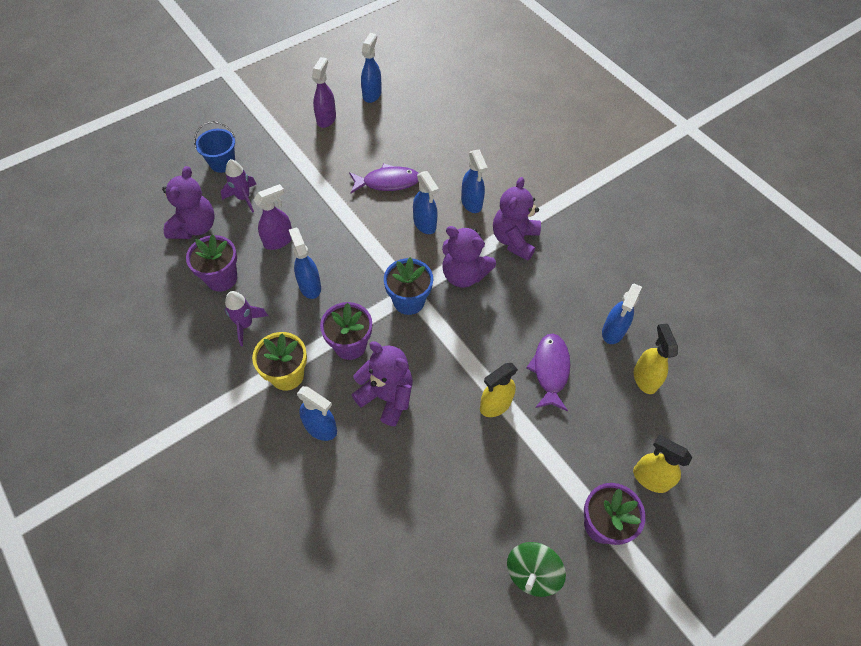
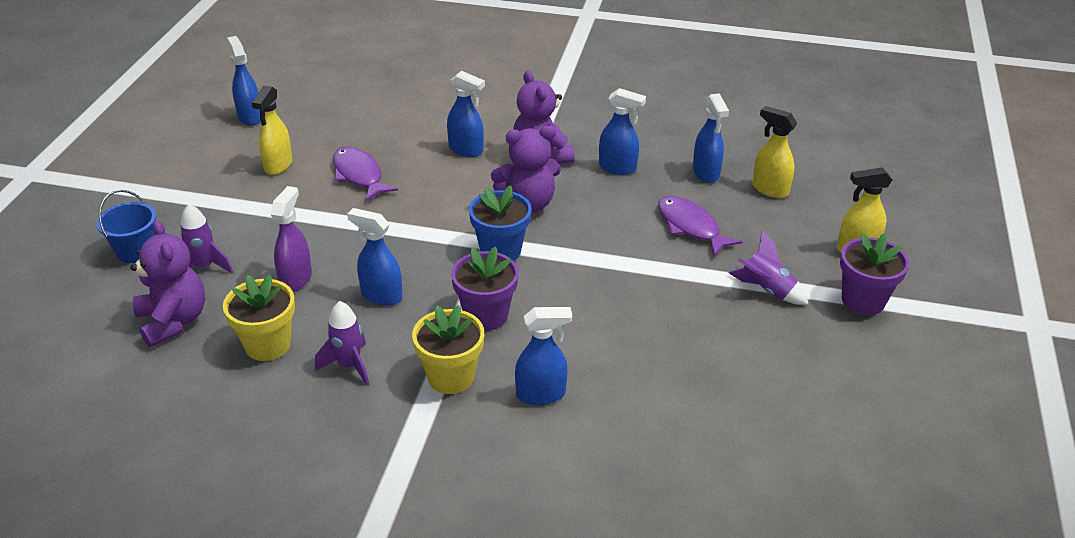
camera: 40 degrees left, 20 degrees down
purple flower pot [186,234,237,292] -> yellow flower pot [223,274,295,361]
purple spray bottle [312,57,336,128] -> none
purple fish [349,164,419,193] -> purple fish turned 75 degrees counterclockwise [333,147,398,201]
purple teddy bear [352,341,413,426] -> none
blue spray bottle [413,171,439,234] -> blue spray bottle moved to [599,88,646,175]
yellow spray bottle [480,363,518,417] -> yellow spray bottle moved to [252,86,292,175]
green spinning top [507,542,566,597] -> none
none -> purple rocket [729,230,809,305]

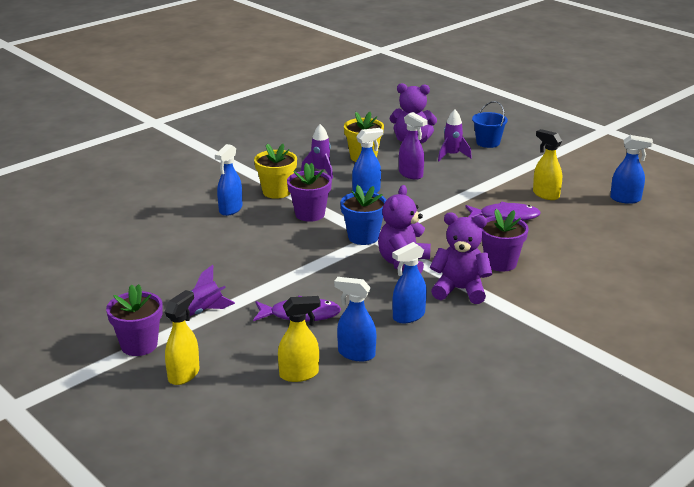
camera: 125 degrees right, 10 degrees down
blue spray bottle [447,71,485,157] -> purple flower pot [481,209,529,272]

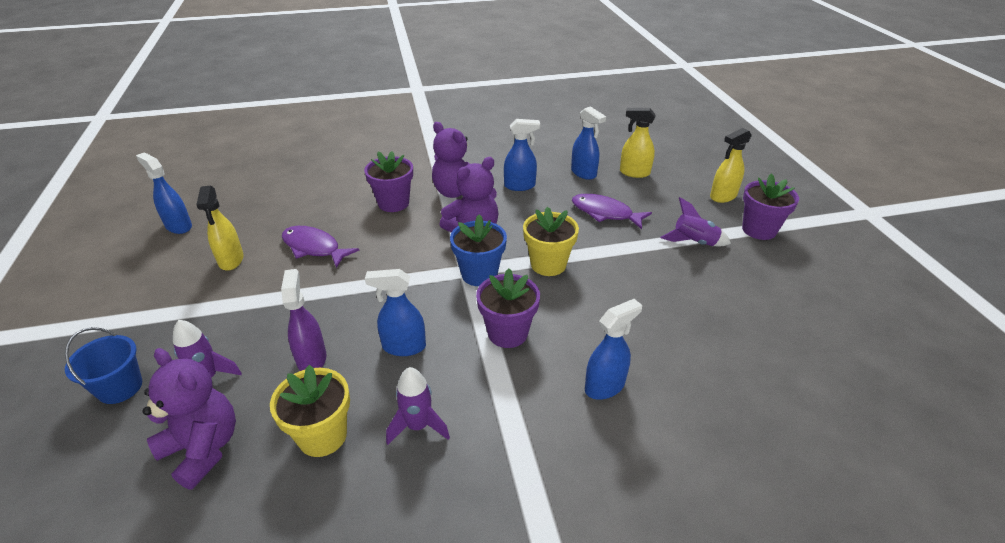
camera: 150 degrees left, 10 degrees up
yellow flower pot [254,143,297,199] -> yellow flower pot moved to [523,207,579,276]

